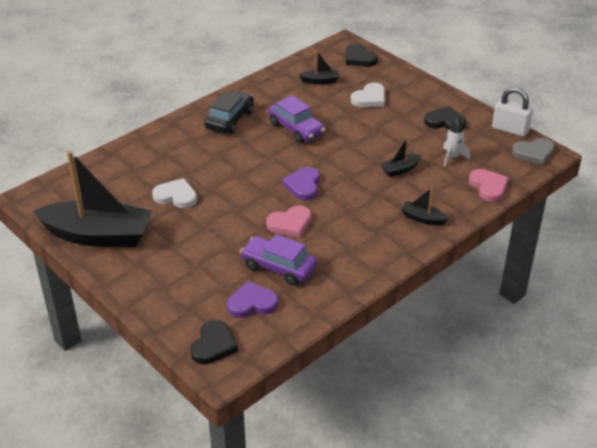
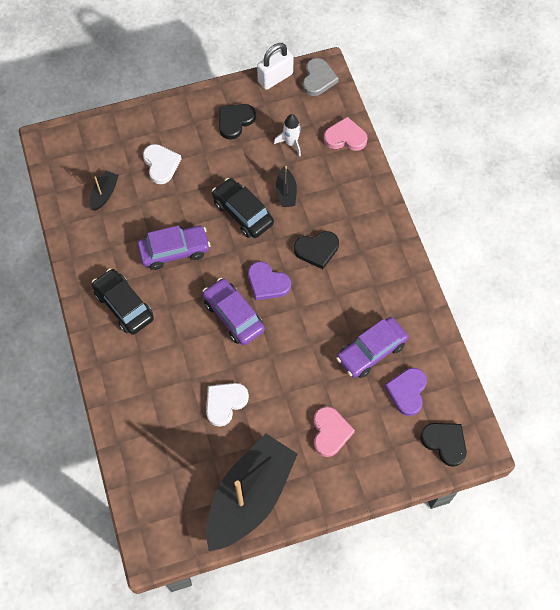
camera: 65 degrees left, 25 degrees up
pink heart [266,205,311,238] -> pink heart moved to [314,406,355,457]
black heart [346,44,378,67] -> black heart moved to [294,231,339,269]
black boat [401,187,449,226] -> none
none -> purple car [202,278,265,345]
none -> black car [212,178,274,238]

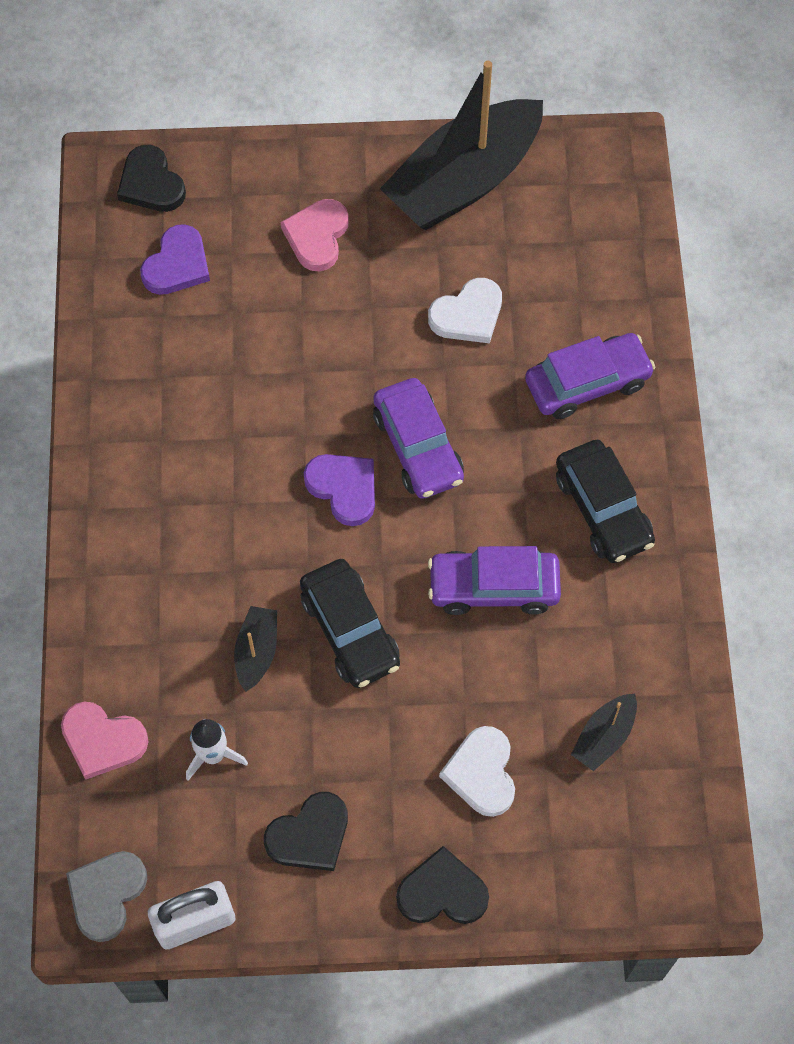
camera: 165 degrees left, 0 degrees up
black heart [294,231,339,269] -> black heart moved to [396,846,489,924]
purple car [336,317,408,378] -> purple car moved to [525,333,655,419]

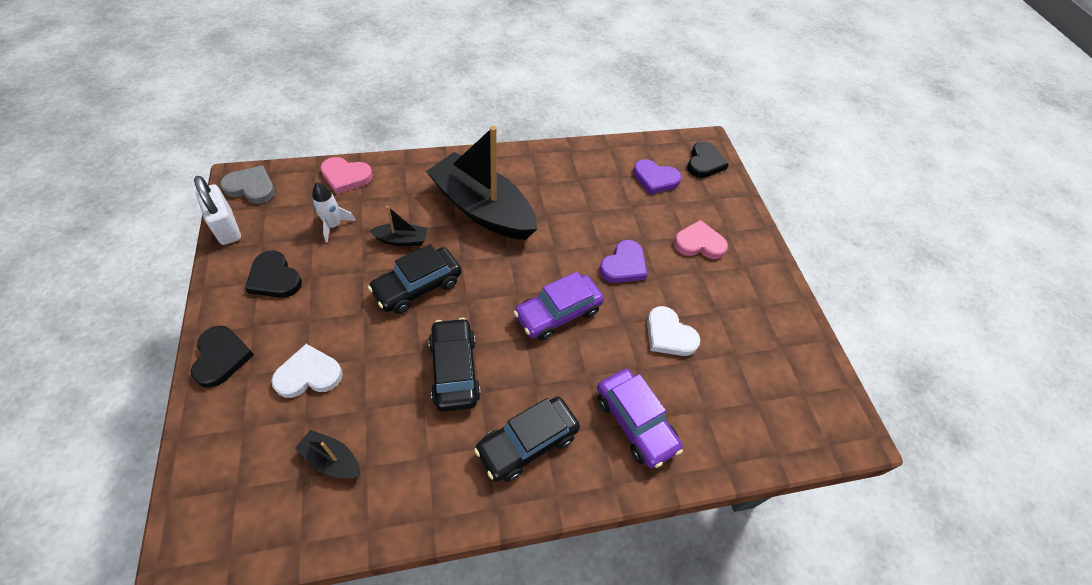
camera: 75 degrees right, 10 degrees down
pink heart [61,702,149,780] -> pink heart turned 90 degrees counterclockwise [320,157,373,194]
black heart [117,145,186,212] -> black heart turned 150 degrees clockwise [687,141,729,178]
purple heart [304,454,375,526] -> purple heart moved to [600,240,648,283]
black boat [380,61,543,230] -> black boat moved to [426,126,537,240]
purple car [428,546,561,615] -> black car [428,318,481,412]

